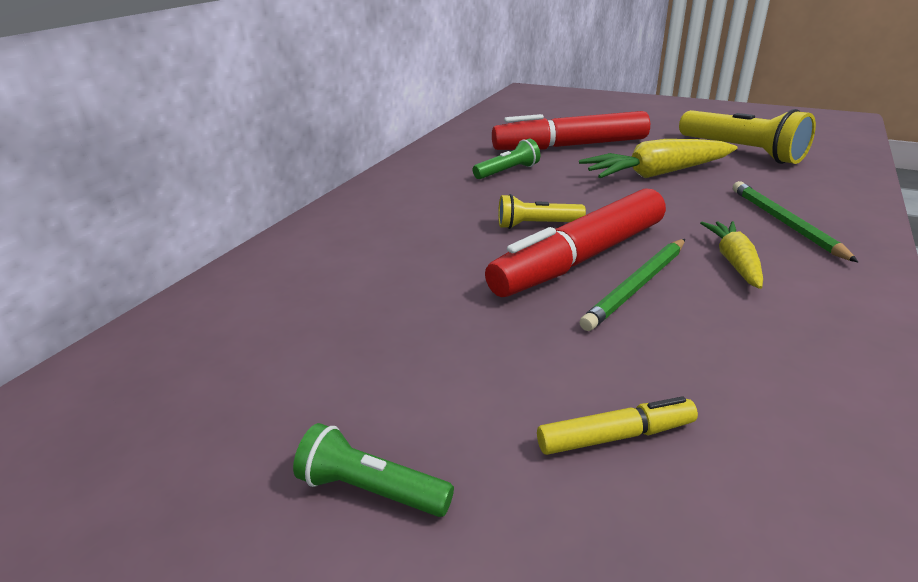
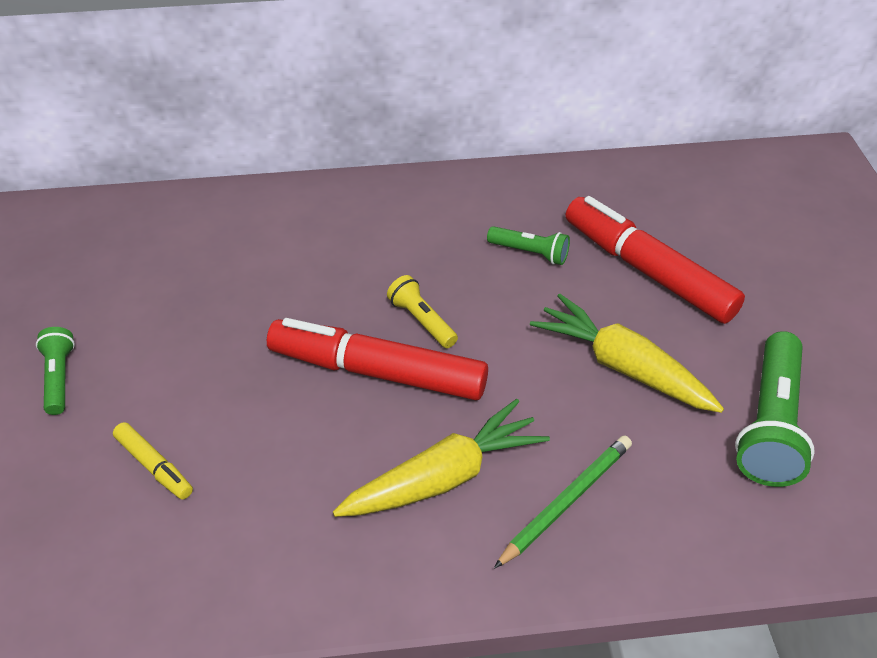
camera: 55 degrees right, 15 degrees up
green pencil [580,239,685,331] -> none
yellow flashlight [679,109,816,164] -> green flashlight [735,331,815,487]
yellow carrot [700,221,763,289] -> yellow carrot [333,399,550,517], size x1.67

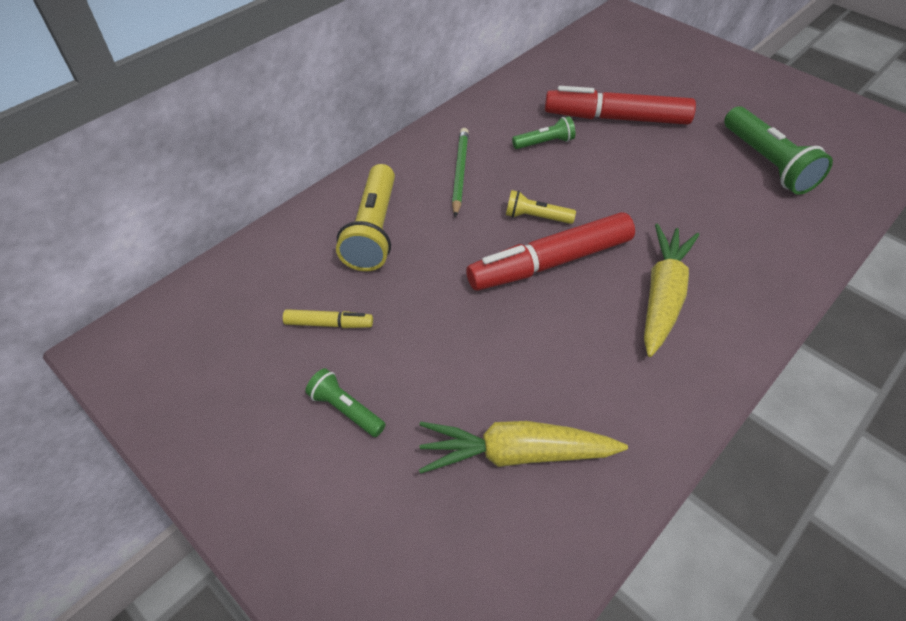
camera: 40 degrees left, 5 degrees up
yellow marker [113,422,193,500] -> yellow marker moved to [283,309,373,328]
green pencil [494,436,632,569] -> green pencil moved to [452,128,469,217]
yellow carrot [530,294,724,413] -> yellow carrot moved to [419,421,628,474]
none -> yellow flashlight [336,164,395,271]

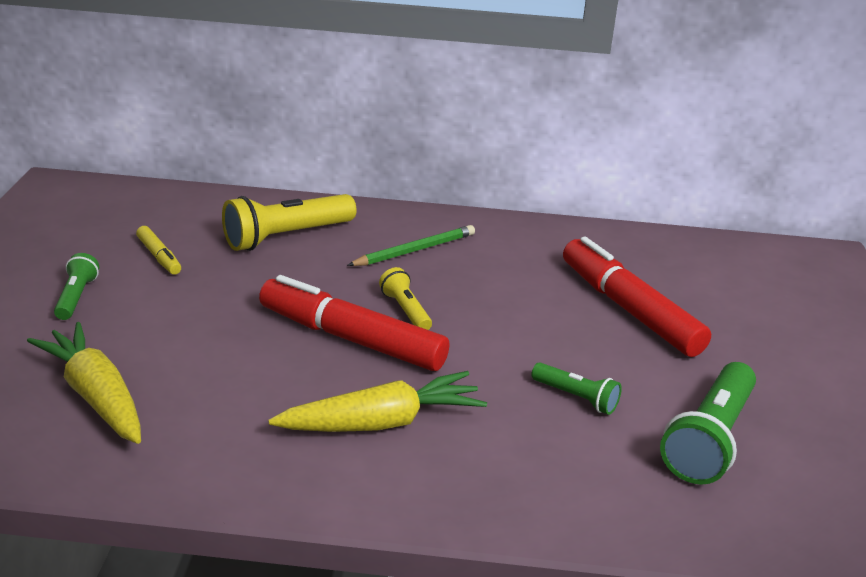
camera: 50 degrees right, 20 degrees down
green flashlight [512,116,575,149] -> green flashlight moved to [531,363,622,415]

